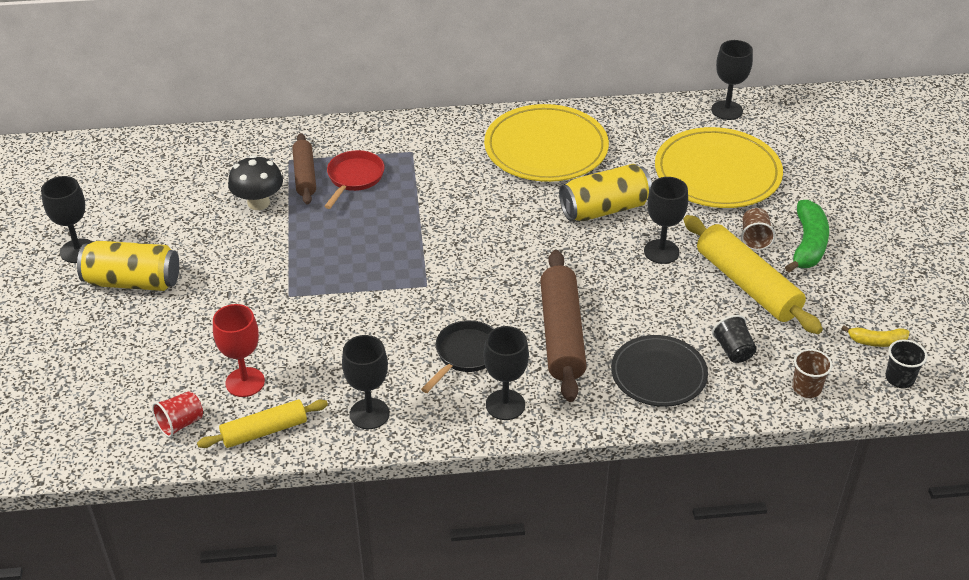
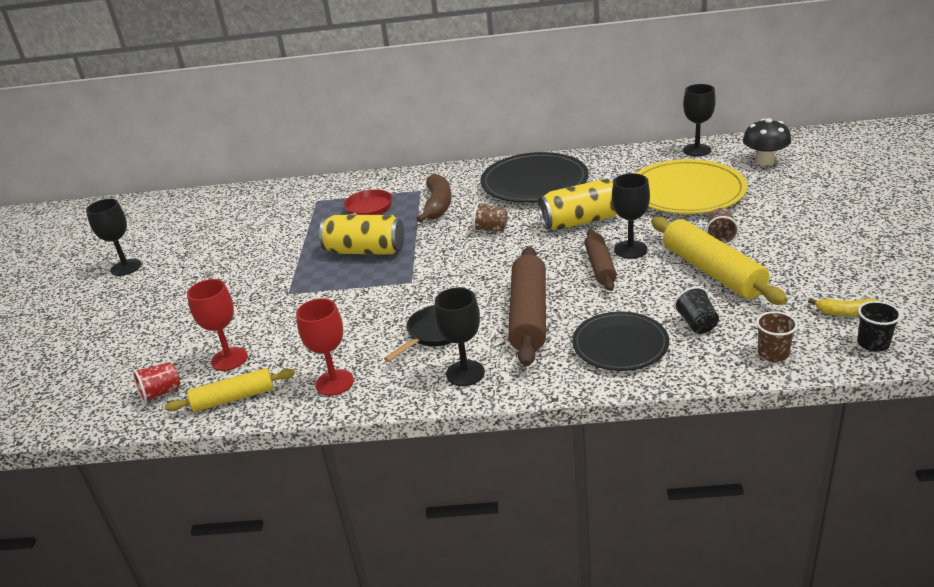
camera: 10 degrees right, 10 degrees down
yellow can [77,241,179,291] -> yellow can moved to [319,215,404,255]
black mushroom [228,155,283,210] -> black mushroom moved to [743,118,791,166]
brown rolling pin [292,133,316,204] -> brown rolling pin moved to [584,229,617,291]
black goblet [342,335,390,429] -> red goblet [296,298,354,396]
yellow plate [484,104,609,182] -> black plate [480,152,589,203]
green banana [785,200,829,273] -> none
none -> brown banana [416,174,452,223]
none -> brown cup [473,202,508,231]

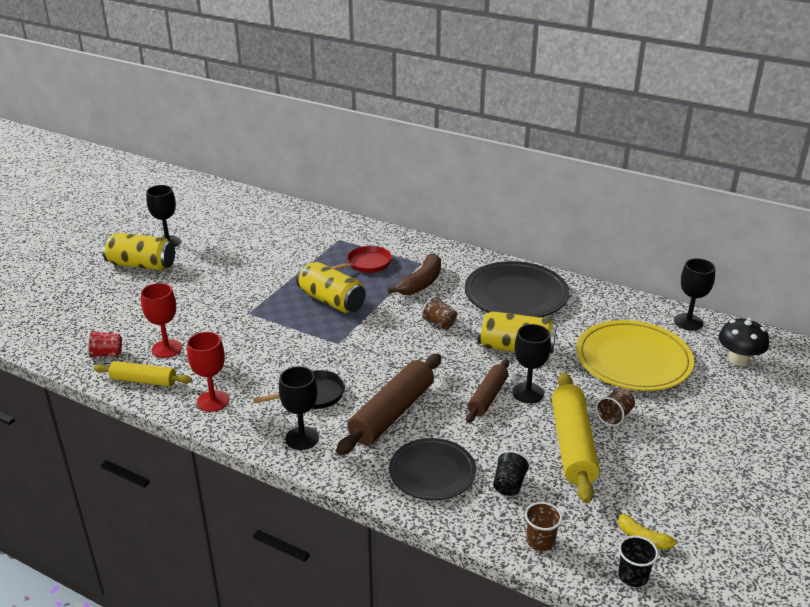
camera: 25 degrees right, 0 degrees up
none -> yellow can [102,233,175,270]

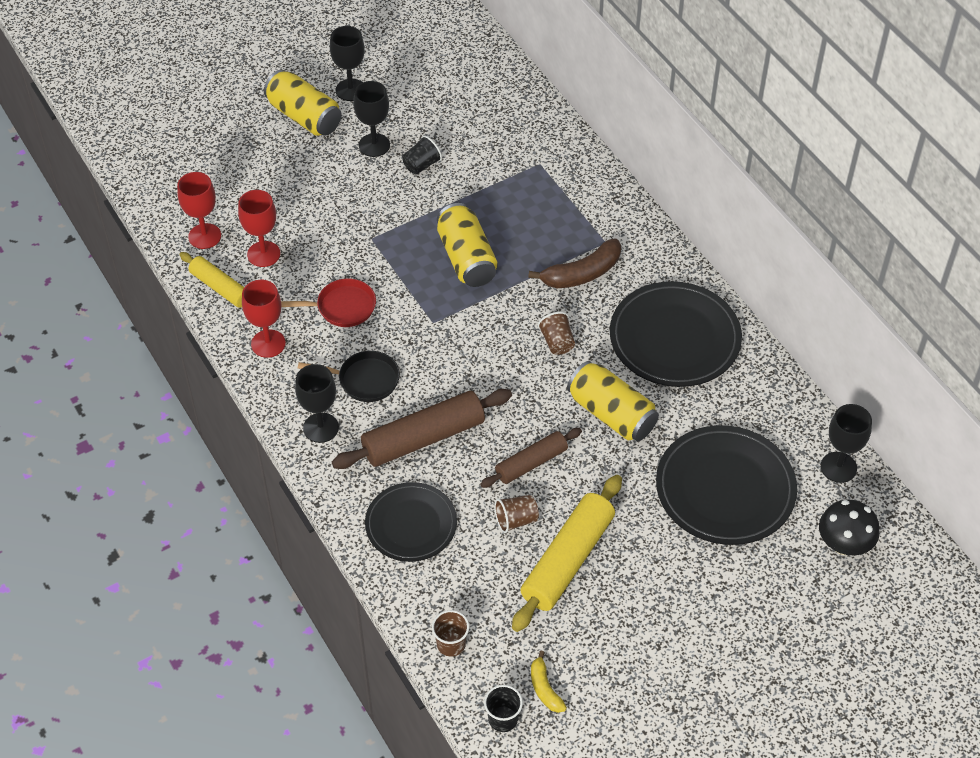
camera: 30 degrees right, 20 degrees up
red cup [87,330,122,358] -> red goblet [177,172,221,249]
red pan [331,246,392,273] -> red pan moved to [281,279,376,327]
black cup [493,450,530,496] -> black cup moved to [402,136,442,175]
black goblet [512,324,551,403] -> black goblet moved to [353,81,390,157]
yellow plate [576,320,694,391] -> black plate [656,425,797,545]
brown cup [596,389,635,426] -> brown cup moved to [494,495,539,533]

